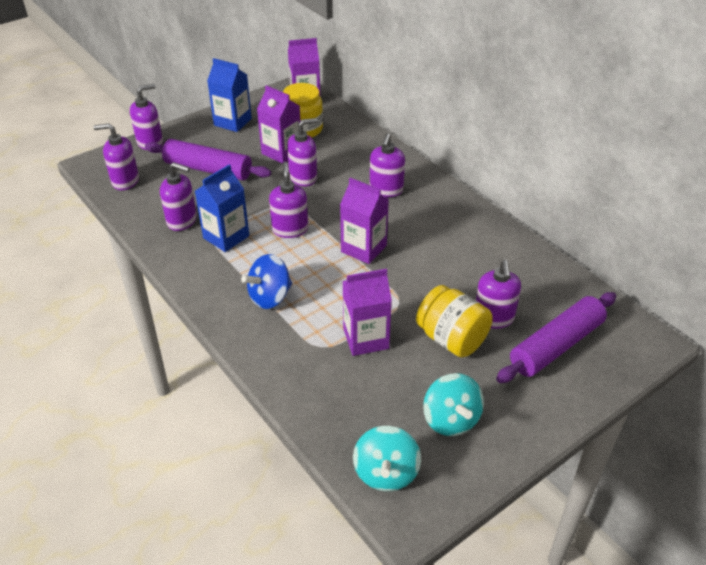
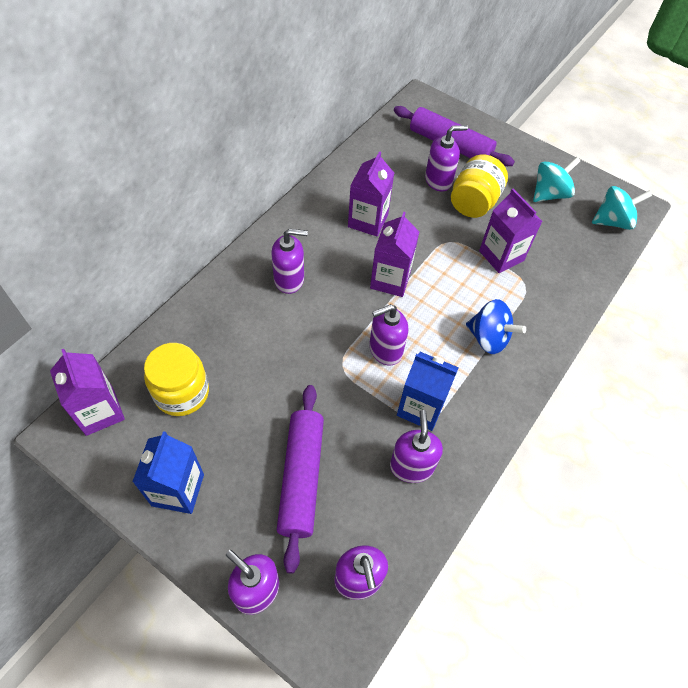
camera: 110 degrees left, 15 degrees up
purple carton [257,85,300,164] -> purple carton moved to [348,151,394,237]
purple soap dispenser [287,118,318,186] -> none

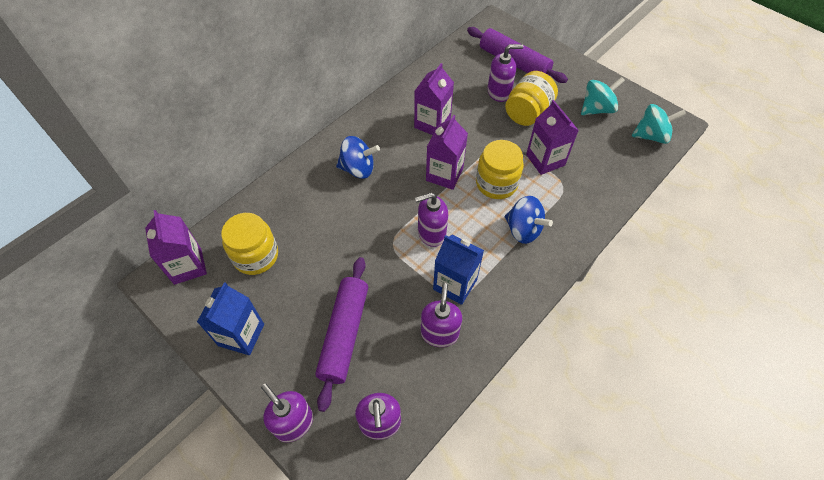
camera: 10 degrees right, 0 degrees up
purple soap dispenser [271,229,308,294] -> blue spinning top [336,136,380,179]
none -> yellow jar [476,140,524,199]

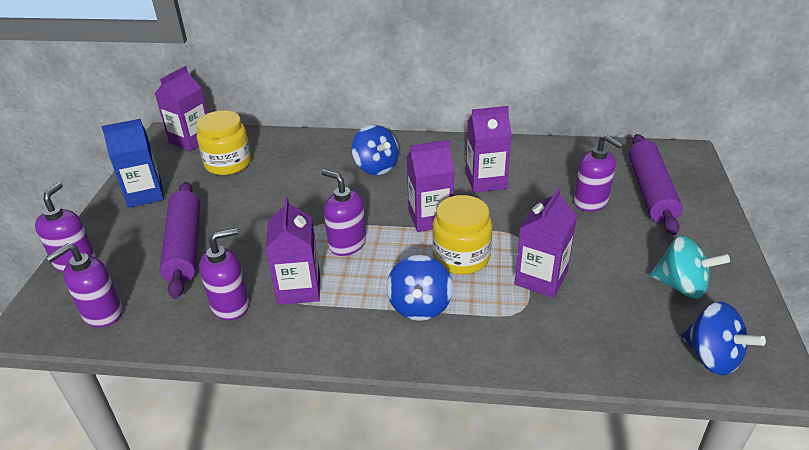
camera: 55 degrees right, 20 degrees down
purple rolling pin [315,257,368,412] -> purple rolling pin turned 75 degrees counterclockwise [159,182,200,299]
blue carton [433,234,484,305] -> purple carton [265,197,320,305]
yellow jar [505,71,558,126] -> none
turquoise spinning top [632,104,686,144] -> blue spinning top [681,302,766,375]

